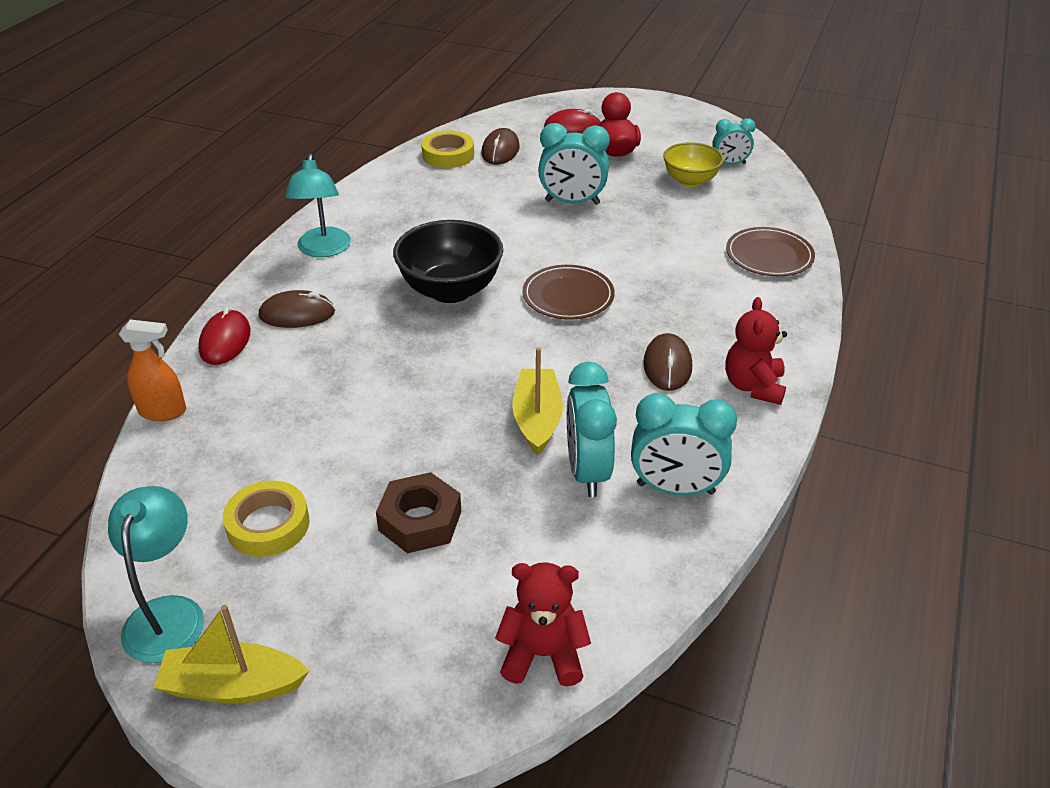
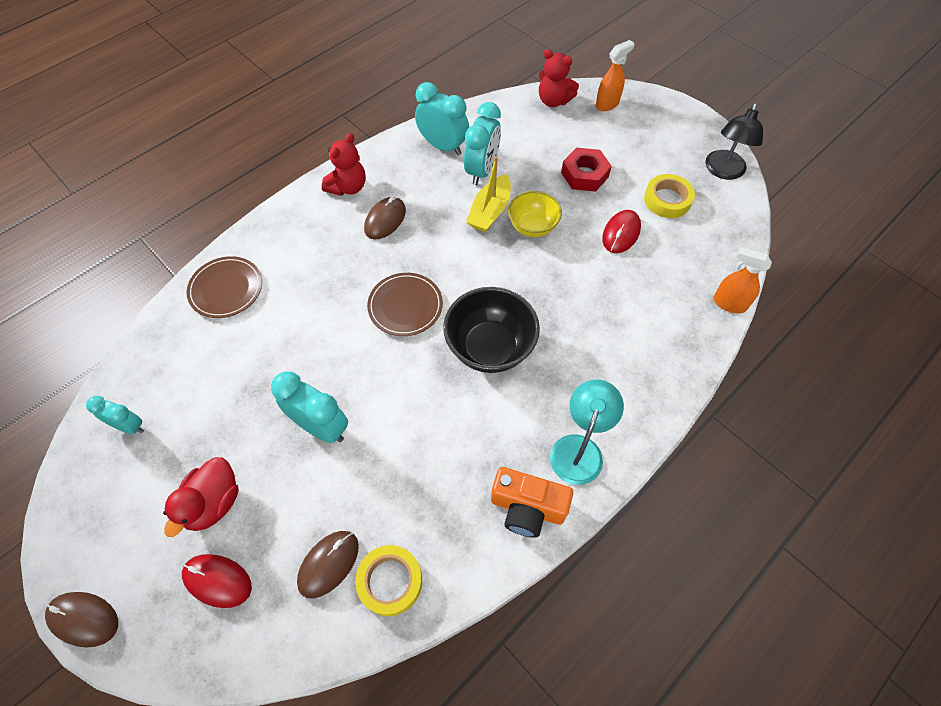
camera: 155 degrees left, 20 degrees up
turquoise lamp [108,486,204,663] -> black lamp [706,103,763,180]
yellow boat [153,605,309,704] -> none
red mouse [198,307,250,365] -> red mouse moved to [602,210,641,253]
brown mouse [259,290,335,328] -> brown mouse moved to [45,592,118,648]
brown nut [376,472,461,553] -> red nut [561,148,612,192]
yellow bowl [663,142,724,187] -> yellow bowl moved to [508,191,562,237]
none -> orange camera [491,467,573,538]
none -> orange spray bottle [596,40,635,111]

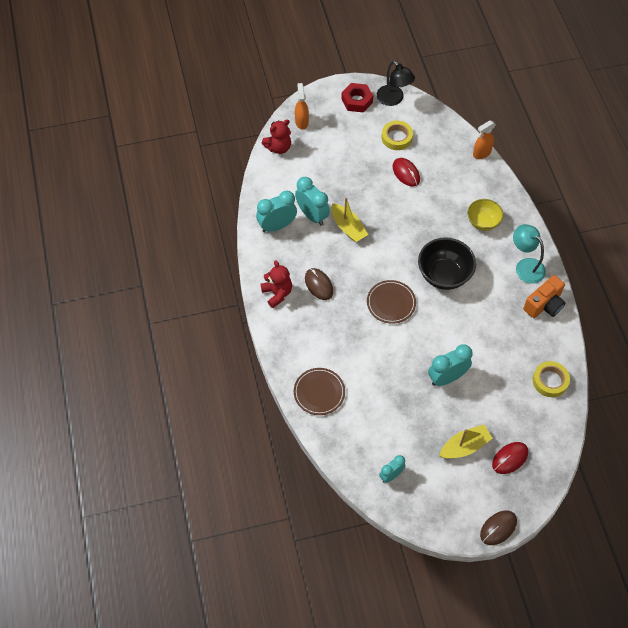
camera: 60 degrees left, 0 degrees up
red duck [163,457,239,537] -> yellow boat [439,425,493,459]
brown mouse [297,531,359,599] -> none
yellow bowl [508,191,562,237] -> yellow bowl moved to [467,199,503,231]
red nut [561,148,612,192] -> red nut moved to [341,83,373,113]

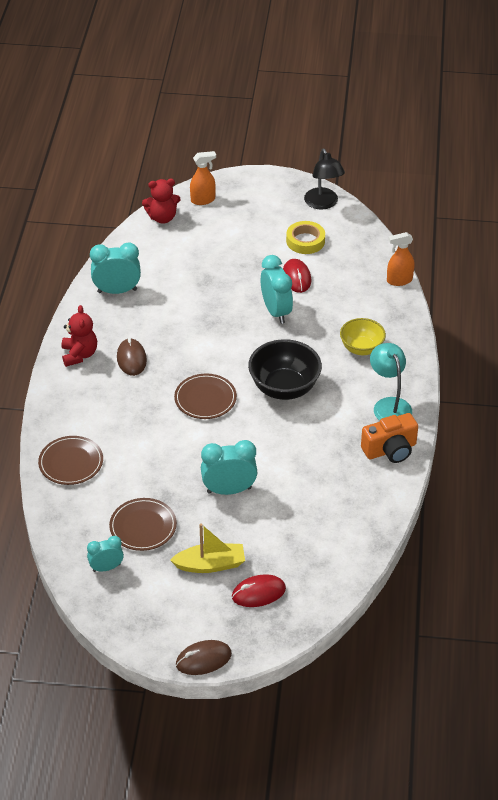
camera: 20 degrees right, 15 degrees down
orange spray bottle [295,83,309,130] -> orange spray bottle turned 60 degrees clockwise [190,151,216,205]
turquoise clock [295,177,330,226] -> turquoise clock moved to [261,255,293,324]
yellow boat [331,197,368,242] -> none
red nut [341,83,373,113] -> none
yellow tape [533,361,570,397] -> none
none -> brown plate [109,498,177,551]

